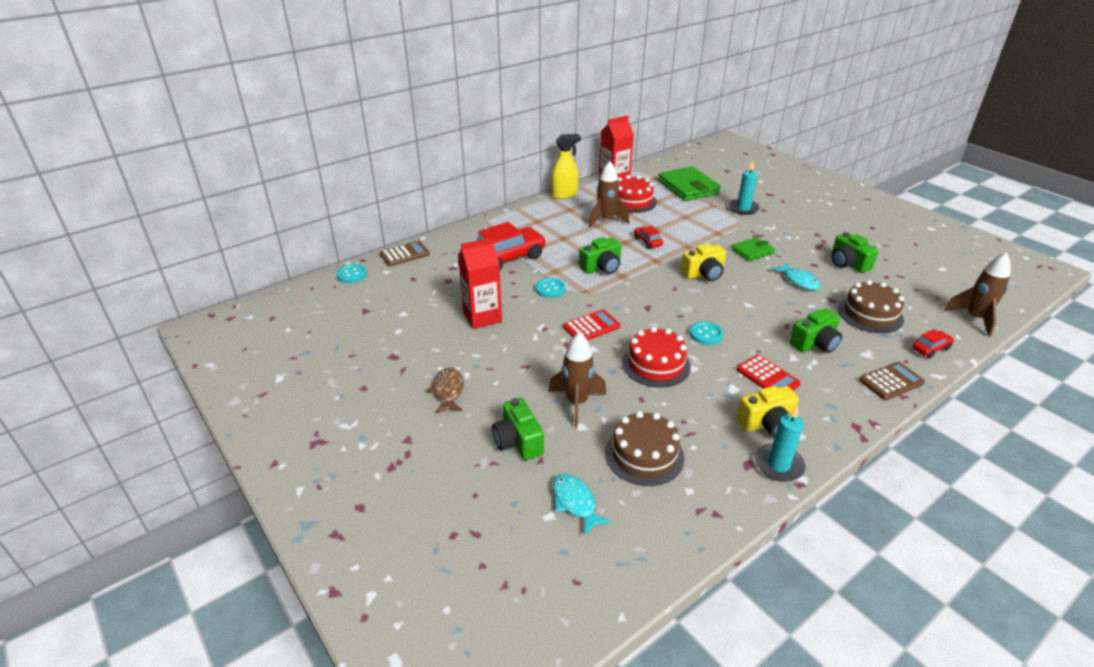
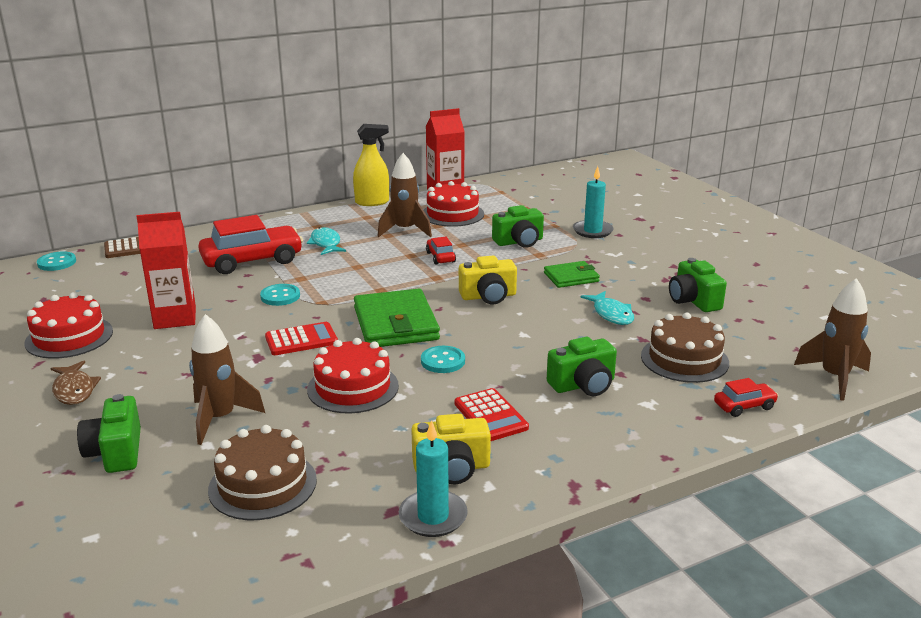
camera: 10 degrees right, 10 degrees down
brown fish [427,368,464,413] -> brown fish turned 150 degrees clockwise [50,361,101,405]
turquoise fish [553,473,612,536] -> turquoise fish moved to [307,227,346,255]
green camera [579,237,621,274] -> green camera moved to [492,205,544,248]
green wallet [658,166,721,201] -> green wallet moved to [354,289,440,347]
brown calculator [859,362,925,400] -> none
none -> red cake [24,292,113,359]

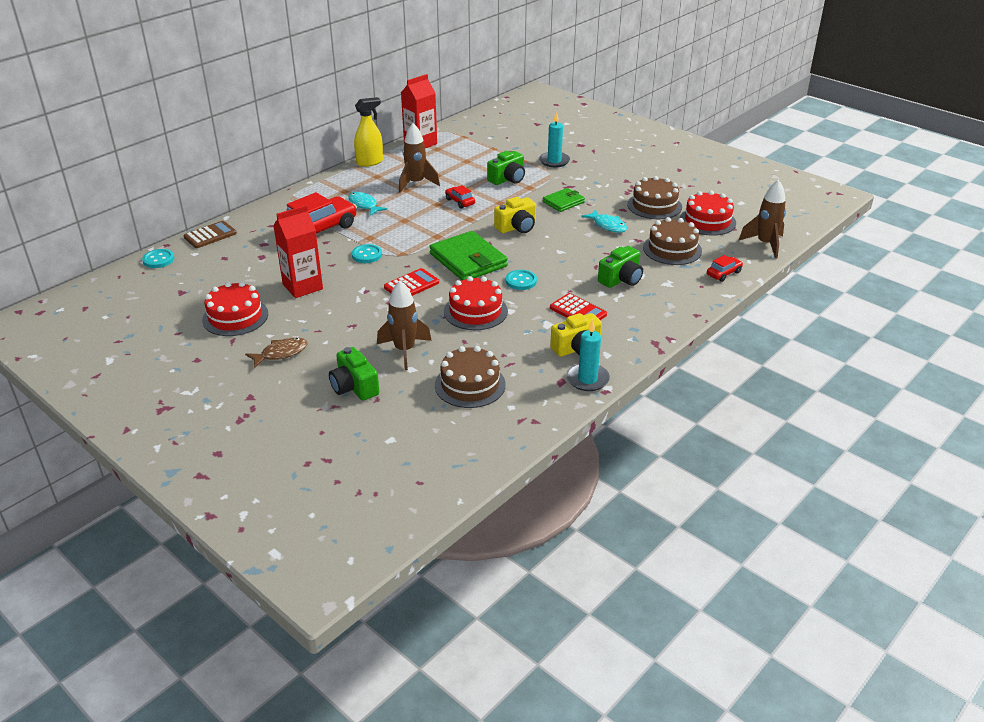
camera: 20 degrees left, 10 degrees up
brown fish [50,361,101,405] -> brown fish turned 75 degrees counterclockwise [245,338,308,368]
red cake [423,181,484,227] -> red cake moved to [680,191,736,236]
green camera [669,258,727,312] -> brown cake [627,176,682,219]

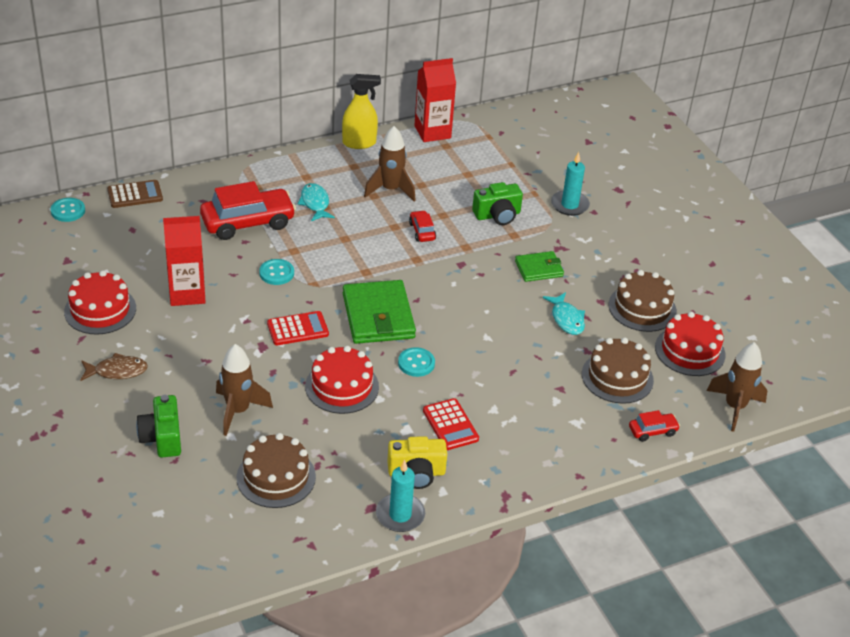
camera: 20 degrees right, 5 degrees up
yellow camera [494,197,536,233] -> none
green camera [598,246,643,288] -> none

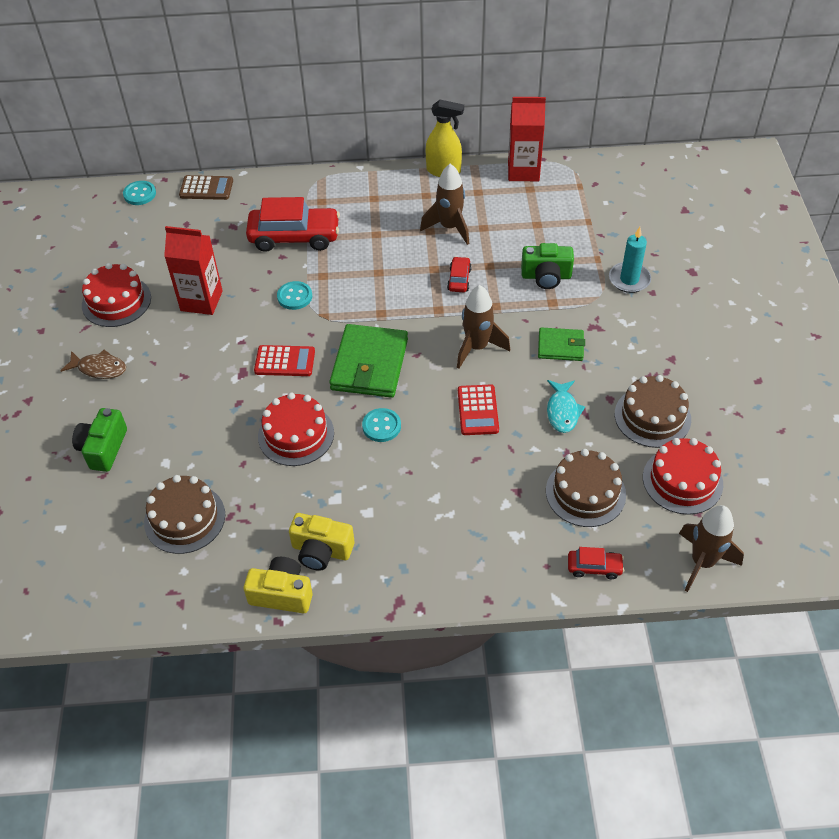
camera: 25 degrees right, 10 degrees up
brown rocket [216,344,273,436] -> brown rocket moved to [457,285,510,368]
turquoise fish [298,183,335,221] -> none
turquoise candle [376,459,425,532] -> yellow camera [243,557,313,614]
red calculator [423,398,479,450] -> red calculator moved to [458,384,499,435]

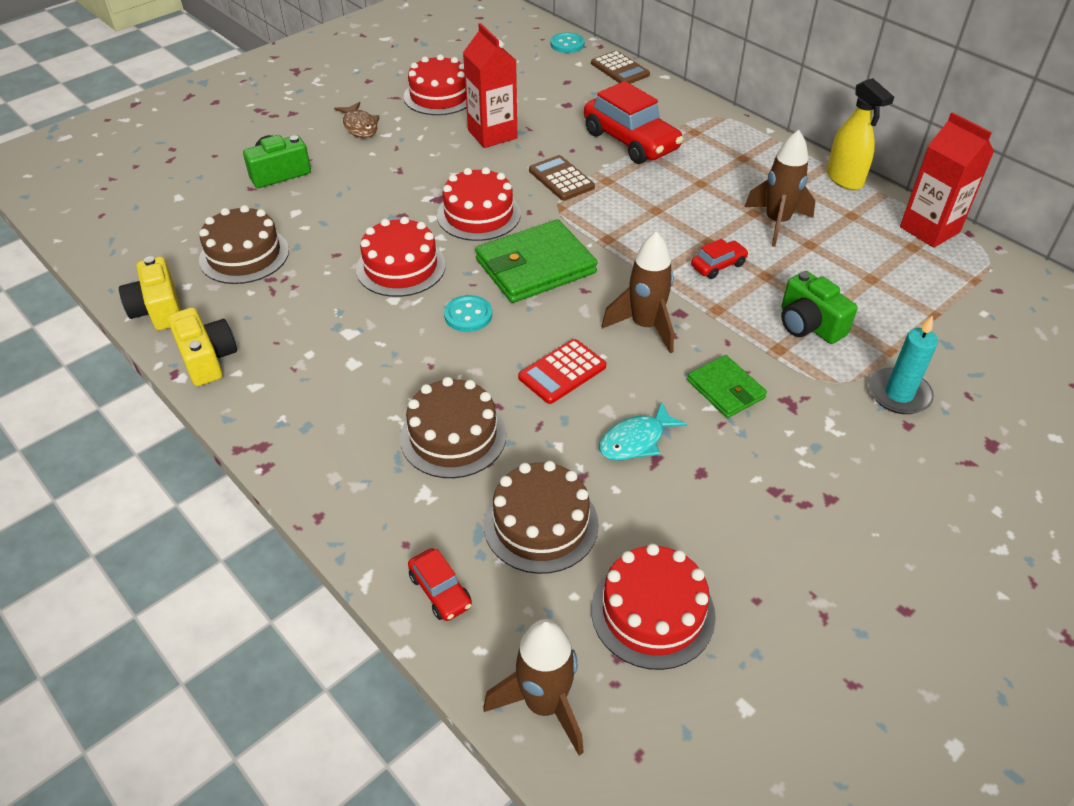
camera: 50 degrees right, 5 degrees down
red calculator [254,345,315,376] -> red cake [437,167,521,241]
turquoise button [277,281,312,310] -> brown calculator [529,155,595,201]
yellow camera [289,513,355,571] -> yellow camera moved to [119,256,181,330]
brown cake [615,375,691,448] -> brown cake moved to [400,377,506,478]

